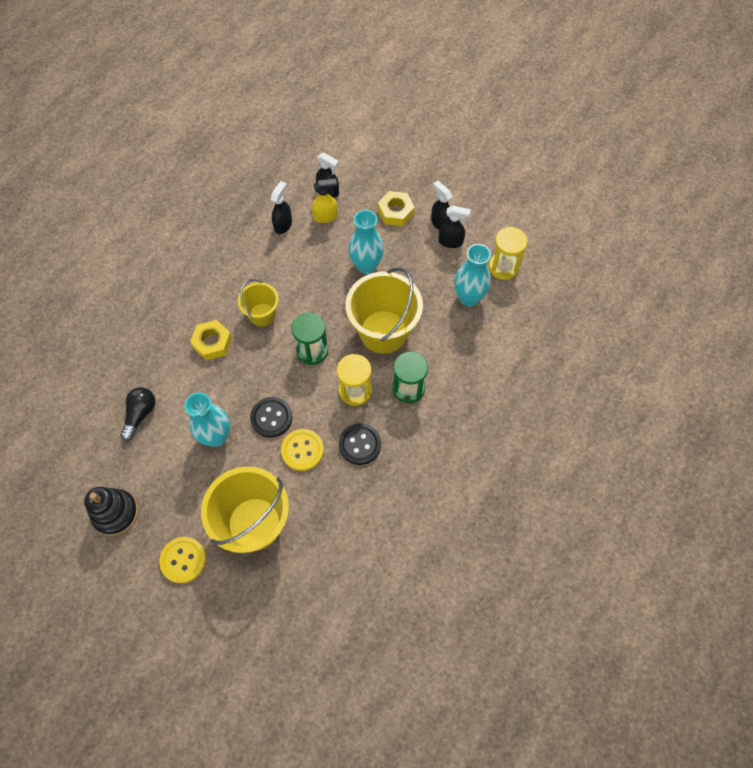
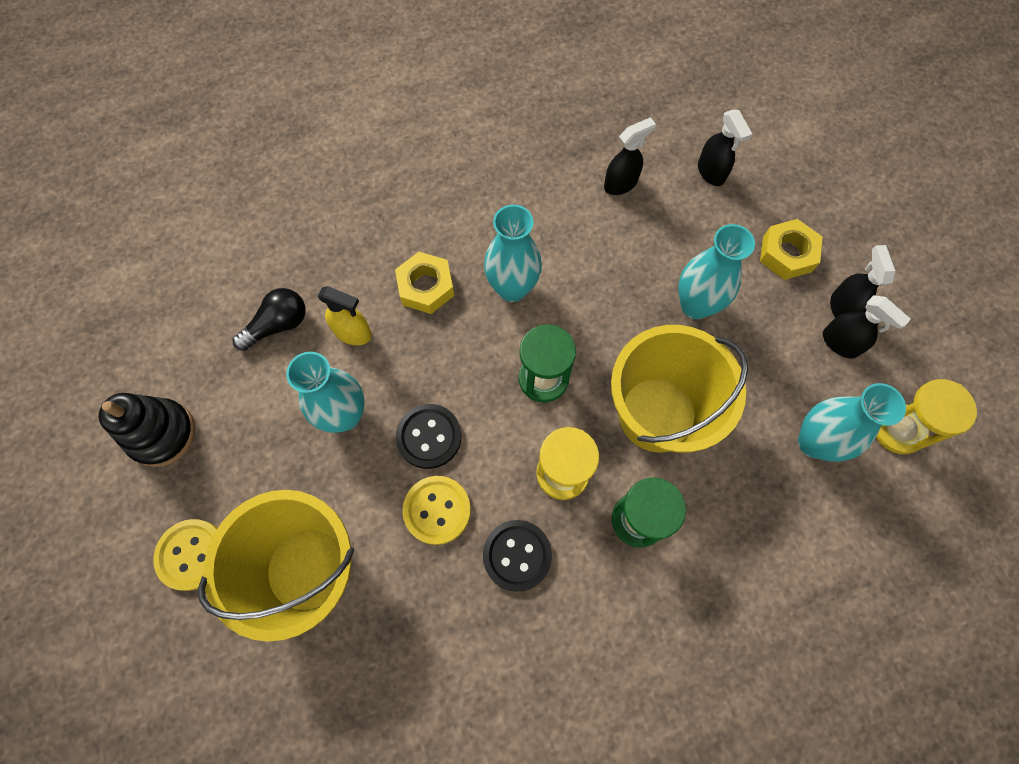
camera: 35 degrees right, 5 degrees up
yellow bucket [238,279,279,326] -> turquoise vase [484,205,542,302]
yellow spray bottle [312,179,338,223] -> yellow spray bottle moved to [318,286,372,345]

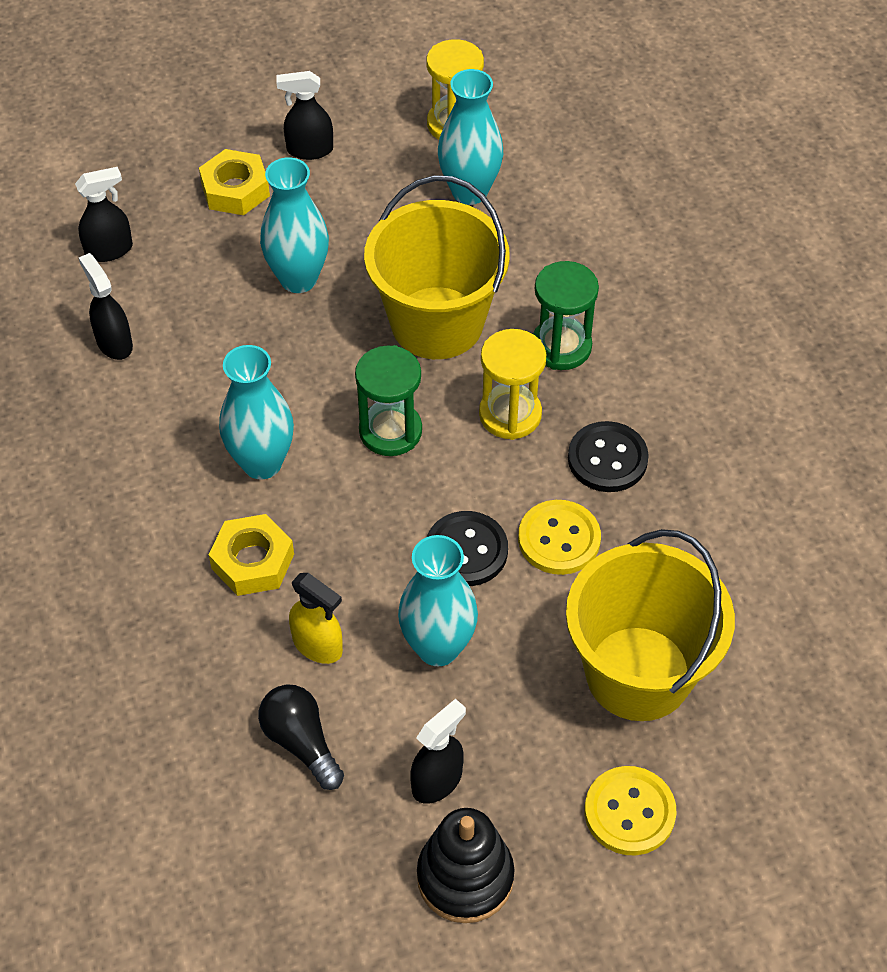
camera: 90 degrees left, 15 degrees down
yellow spray bottle [318,286,372,345] -> yellow spray bottle turned 105 degrees clockwise [289,573,343,664]
black spray bottle [823,295,911,359] -> black spray bottle moved to [410,699,466,804]

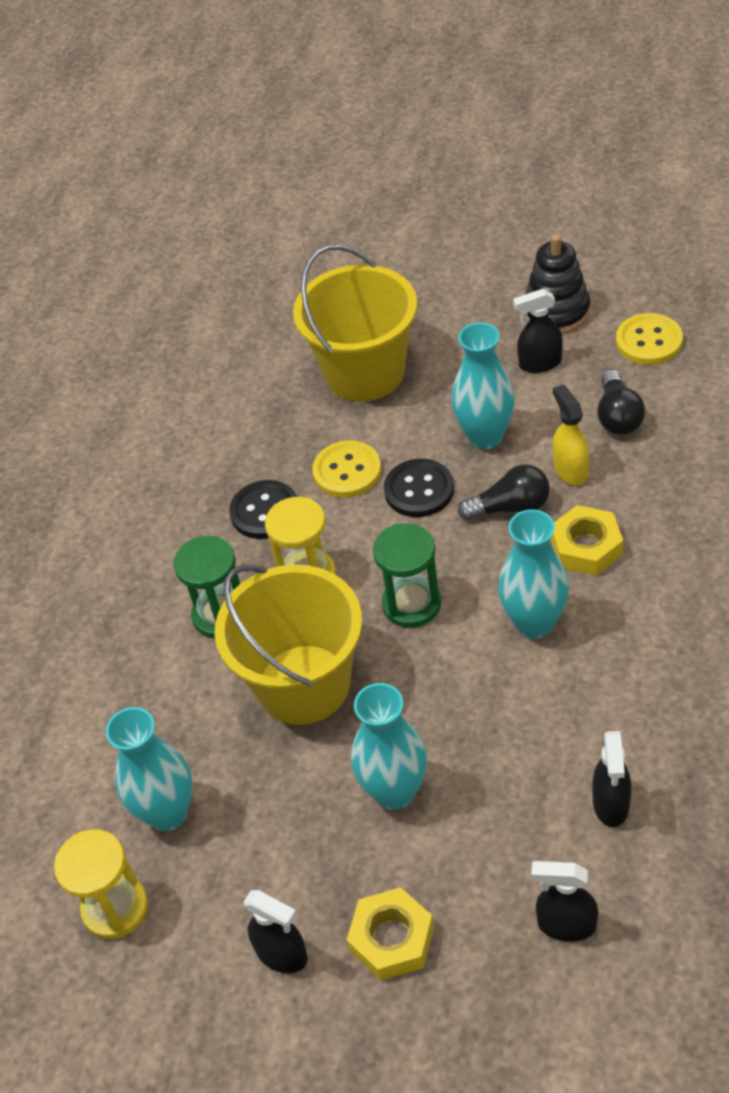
camera: 140 degrees left, 5 degrees down
yellow button [584,766,677,855] -> yellow button moved to [616,313,683,365]
none -> black light bulb [458,464,550,520]

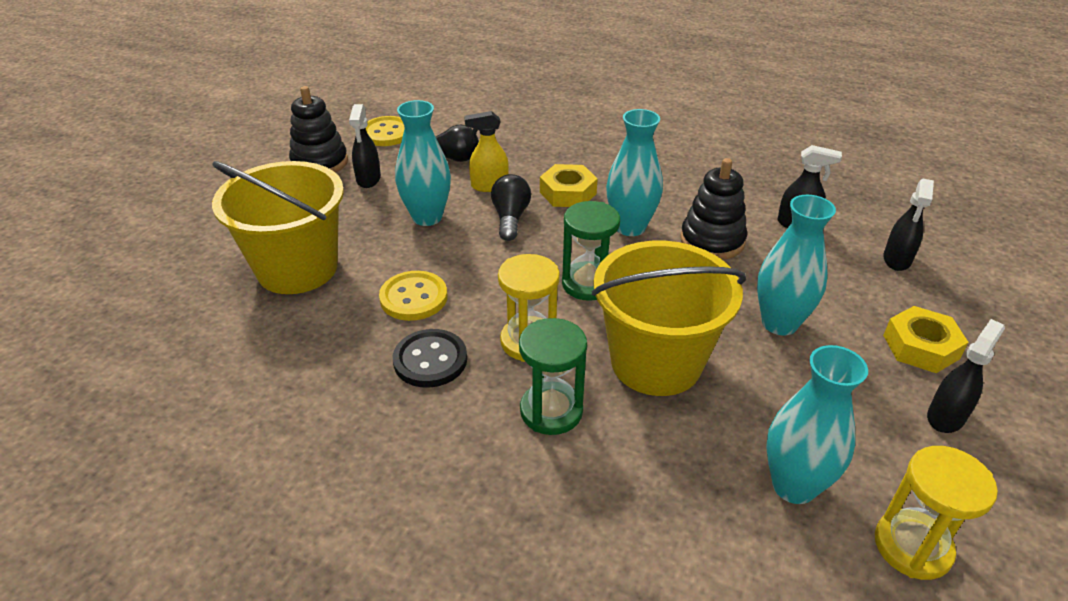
camera: 85 degrees left, 10 degrees down
black button [384,459,454,517] -> none
none -> black stacking toy [681,158,747,260]

